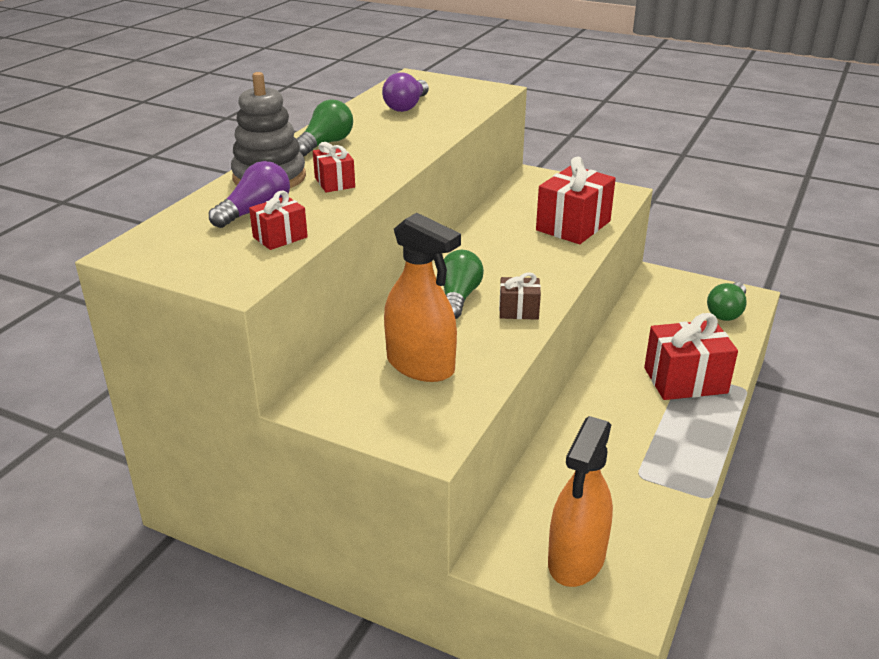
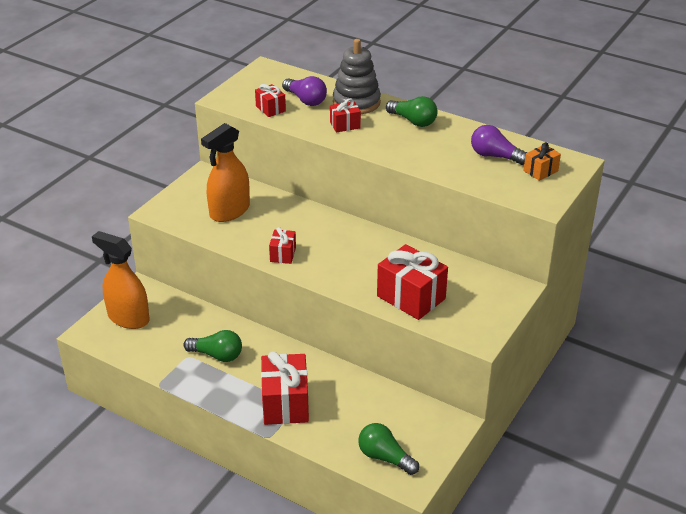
camera: 95 degrees right, 5 degrees up
green light bulb [444,250,484,319] -> green light bulb moved to [183,330,242,362]
brown gift [499,272,541,320] -> red gift [269,227,296,264]
none -> orange gift [524,142,561,181]

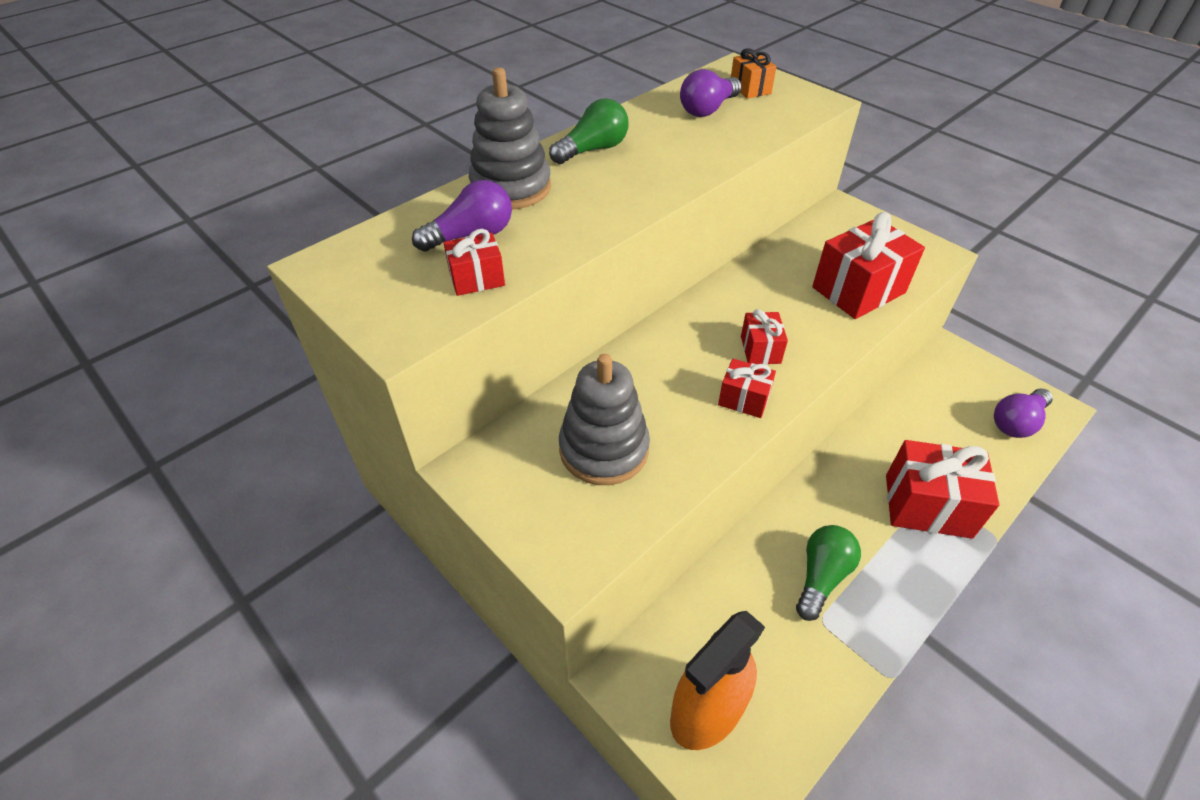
camera: 75 degrees left, 10 degrees up
orange spray bottle [201,123,250,222] -> grey stacking toy [559,354,650,485]
red gift [330,98,361,132] -> red gift moved to [741,309,788,365]
green light bulb [358,423,419,475] -> purple light bulb [994,389,1053,438]

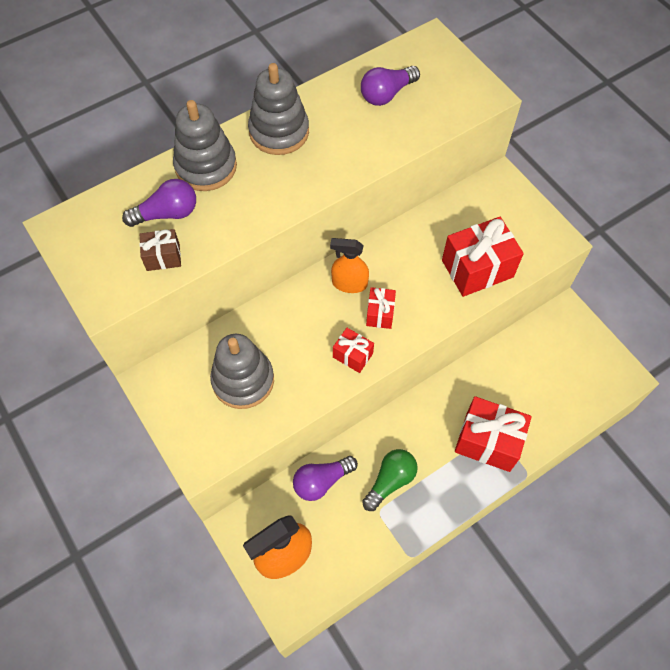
camera: 10 degrees right, 15 degrees up
red gift [444,229,505,296] -> brown gift [139,229,181,271]
green light bulb [549,98,628,164] -> grey stacking toy [248,63,309,155]
orange gift [731,48,777,99] -> none
purple light bulb [994,389,1053,438] -> purple light bulb moved to [293,456,358,501]
none -> orange spray bottle [330,238,369,293]

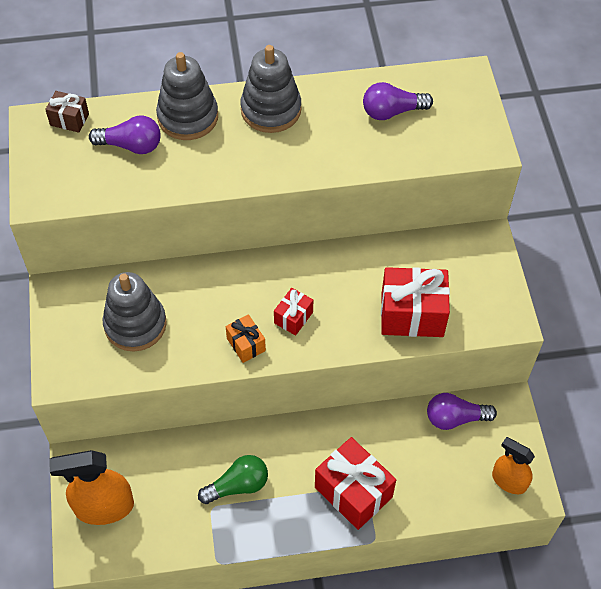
camera: 25 degrees right, 5 degrees down
brown gift [139,229,181,271] -> brown gift moved to [45,91,89,133]
purple light bulb [293,456,358,501] -> purple light bulb moved to [427,393,497,430]
orange spray bottle [330,238,369,293] -> orange spray bottle moved to [492,437,535,494]
red gift [333,328,374,373] -> orange gift [226,314,266,363]

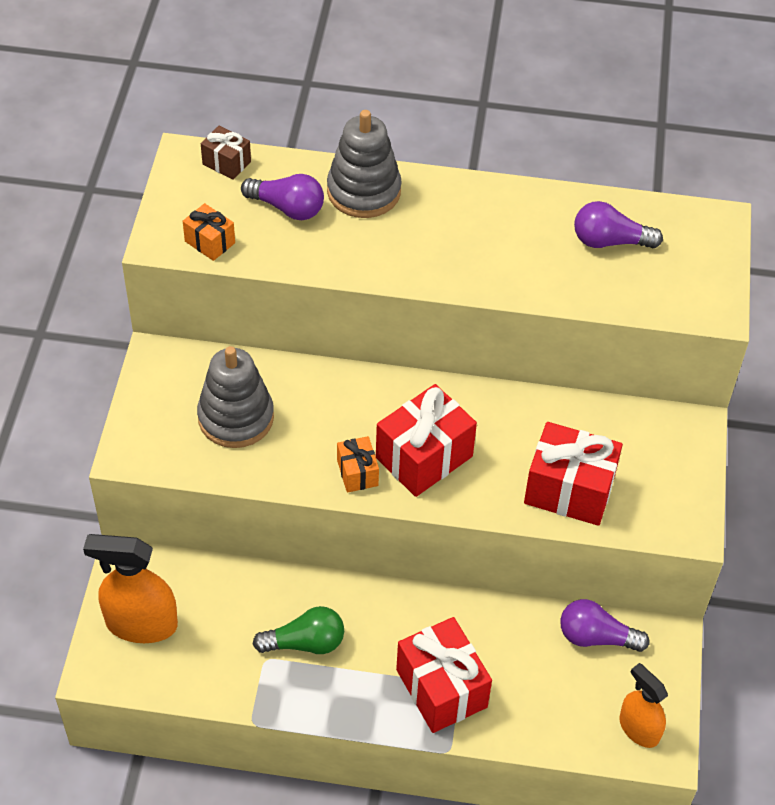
camera: 15 degrees right, 5 degrees down
grey stacking toy [240,45,301,133] -> none
red gift [274,288,313,336] -> red gift [376,384,477,497], size x1.91
none -> orange gift [183,203,235,261]

